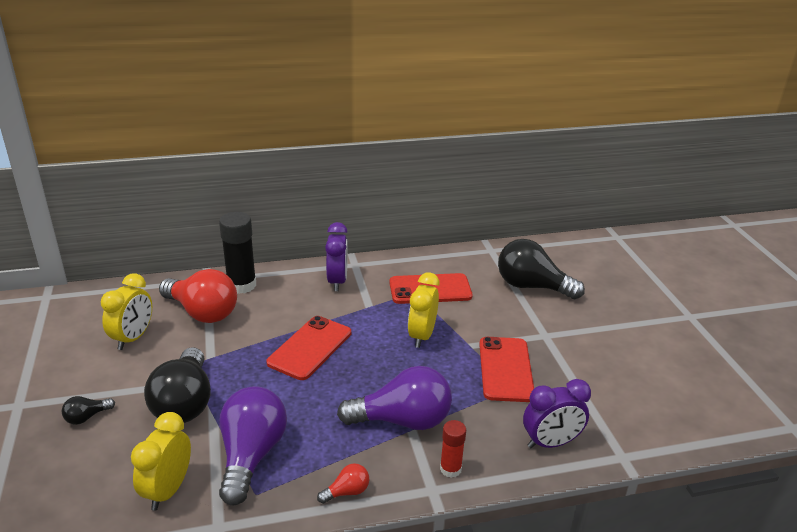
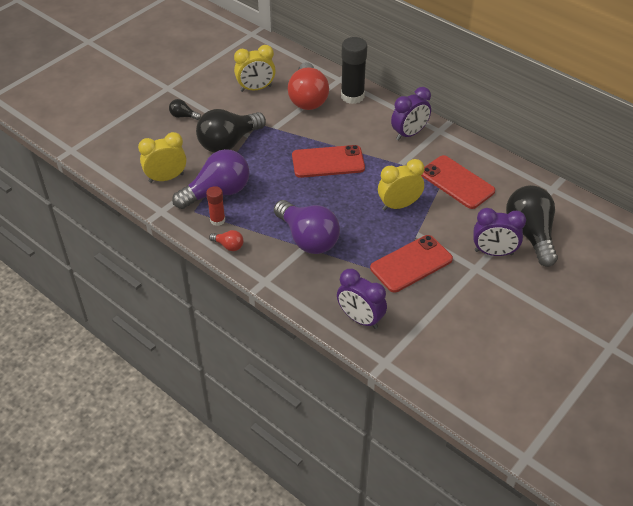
camera: 55 degrees right, 15 degrees up
red glue stick [440,420,466,478] -> red glue stick moved to [206,186,225,226]
none -> purple clock [473,208,526,256]

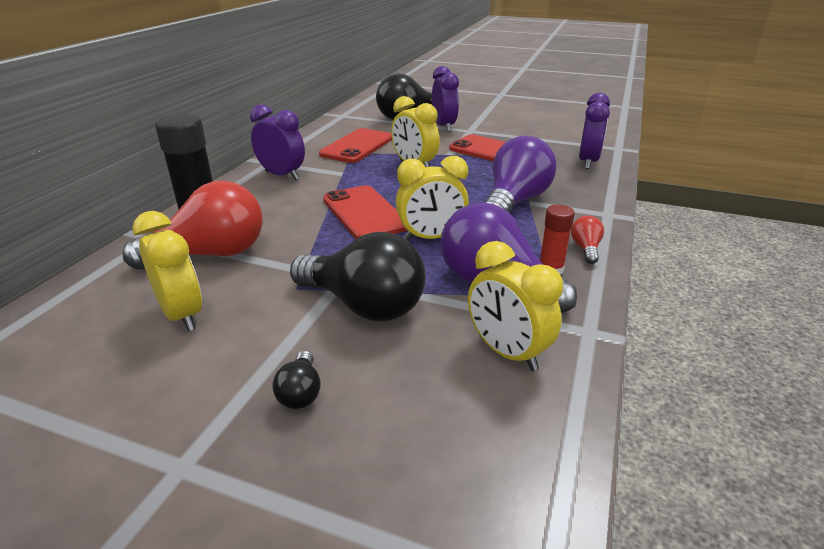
camera: 110 degrees left, 15 degrees down
none -> yellow clock [396,156,469,241]

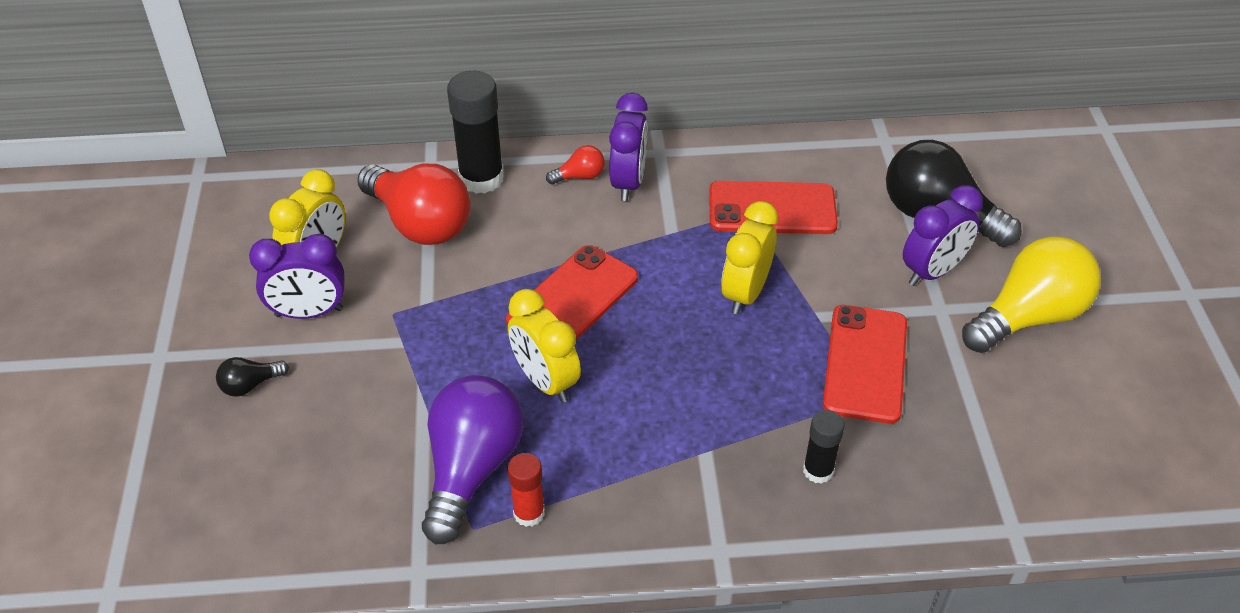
camera: 65 degrees right, 15 degrees up
black light bulb [290,232,426,321] -> none
yellow clock [468,241,563,371] -> none
purple light bulb [485,136,556,212] -> none
red light bulb [571,215,604,264] -> red light bulb moved to [546,145,605,185]
purple clock [579,93,610,169] -> purple clock moved to [249,234,344,319]
none -> black glue stick [803,410,845,484]
none -> yellow light bulb [962,237,1101,353]

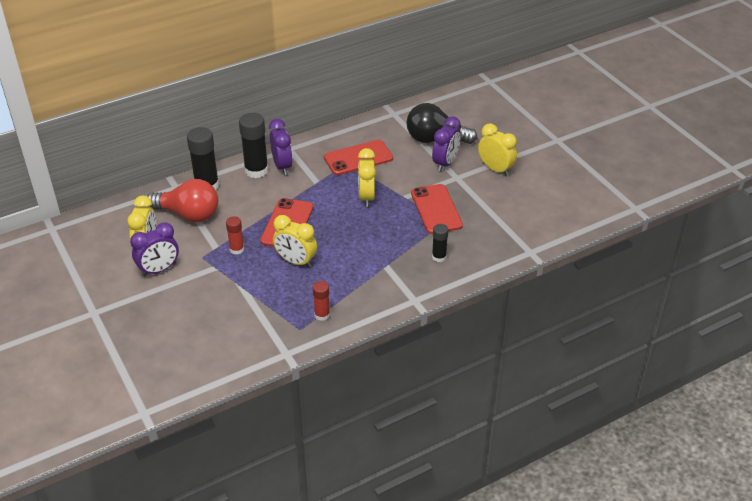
camera: 25 degrees left, 5 degrees down
black light bulb [216,357,289,397] -> none
purple light bulb [422,375,523,544] -> none
red light bulb [546,145,605,185] -> black glue stick [239,113,269,178]
yellow light bulb [962,237,1101,353] -> yellow clock [478,123,517,176]
none -> red glue stick [226,216,244,255]

